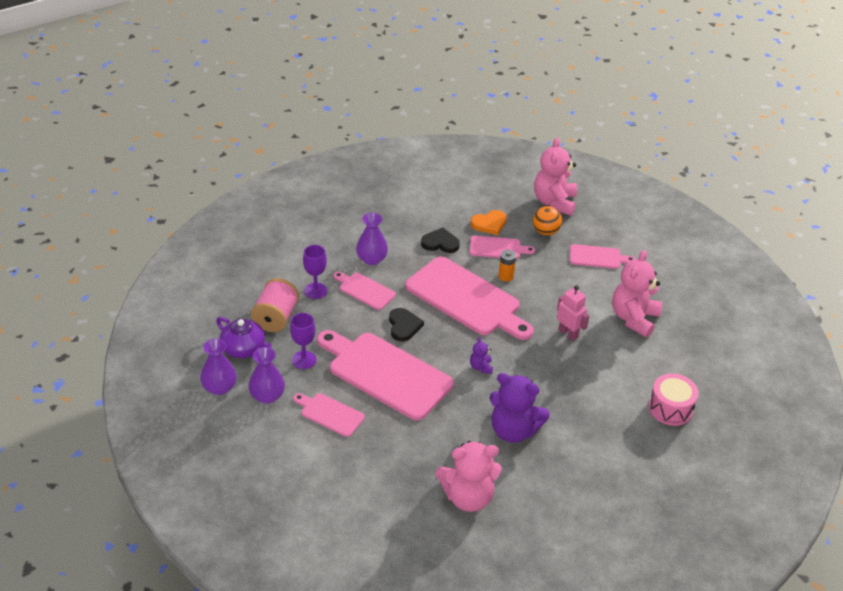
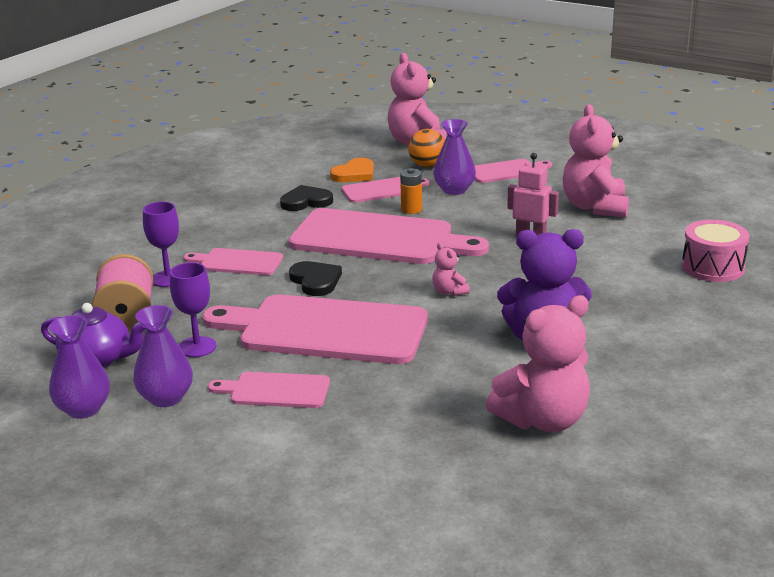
camera: 20 degrees left, 15 degrees down
purple vase [356,213,388,265] -> purple vase moved to [433,119,476,195]
purple teddy bear [470,337,493,374] -> pink teddy bear [432,243,470,296]

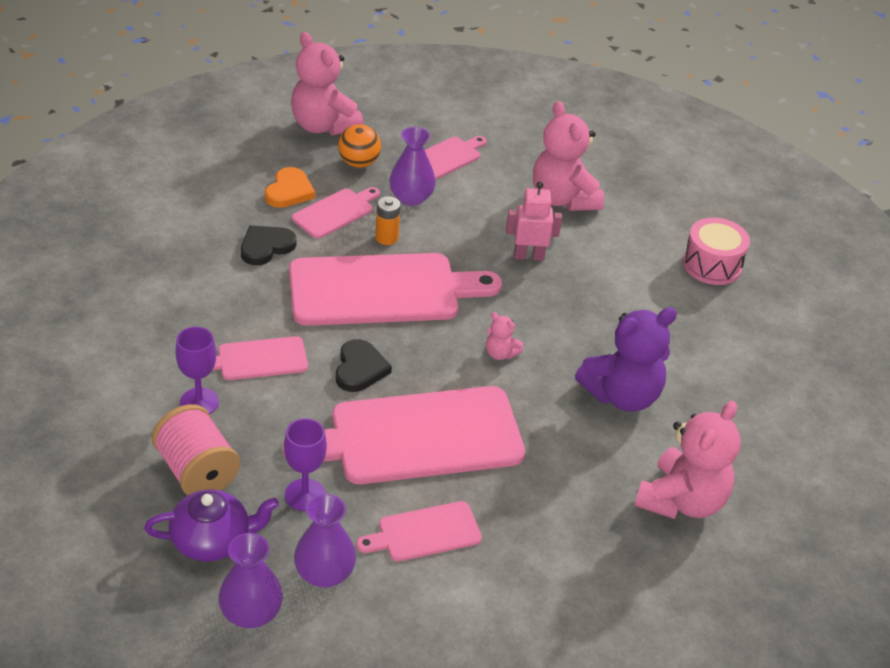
camera: 30 degrees left, 15 degrees up
black heart [289,261,342,296] -> black heart turned 60 degrees clockwise [336,339,392,392]

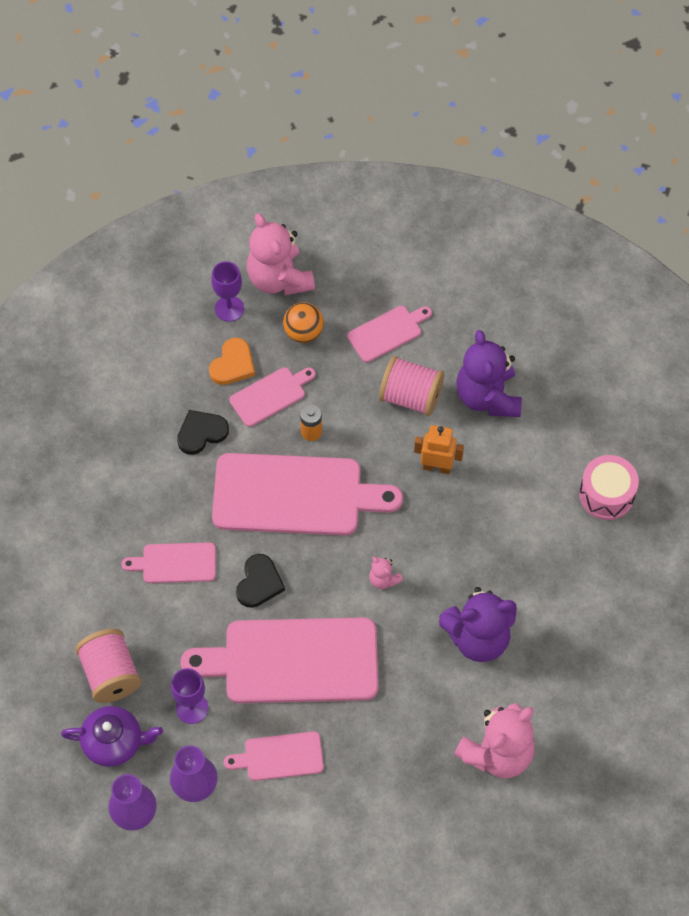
camera: 15 degrees right, 20 degrees up
purple goblet [176,327,219,414] -> purple goblet moved to [211,261,244,322]
purple vase [389,127,436,206] -> none
pink robot [506,181,562,261] -> orange robot [414,425,464,474]
pink teddy bear [533,101,604,211] -> purple teddy bear [456,330,522,417]
none -> pink spool [379,356,444,416]

